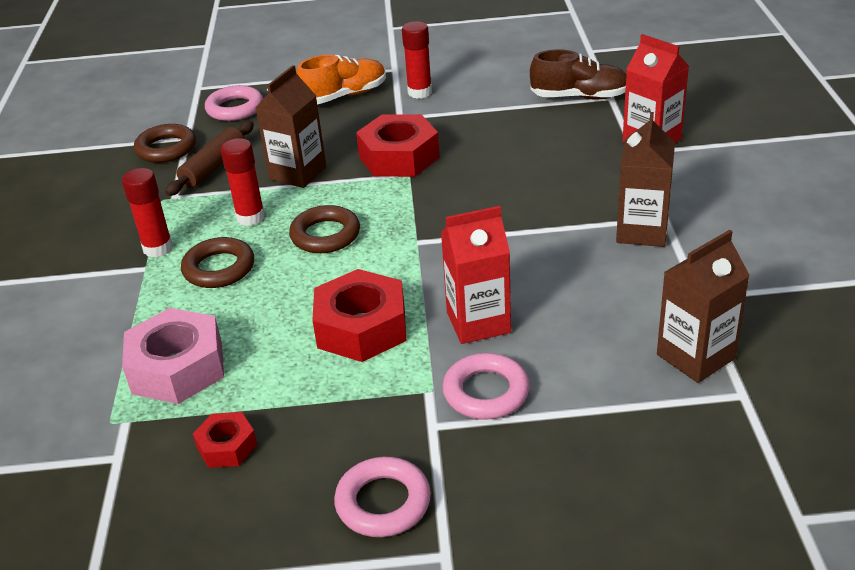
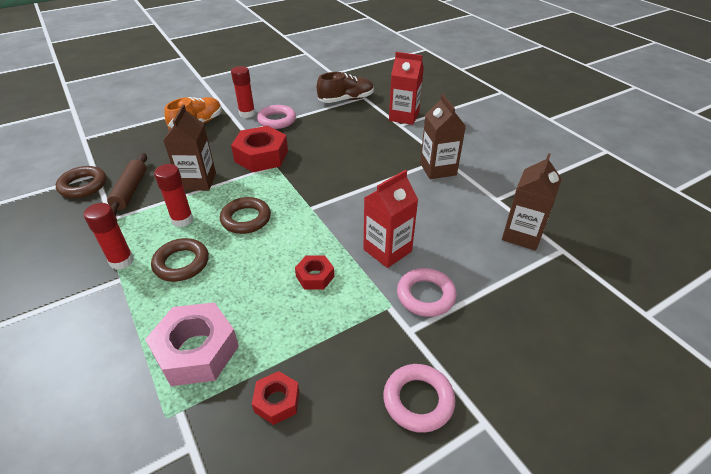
camera: 30 degrees left, 5 degrees up
pink ring [205,85,263,121] -> pink ring moved to [257,105,296,129]
red nut [312,269,406,362] -> red nut [295,255,334,290], size x0.53

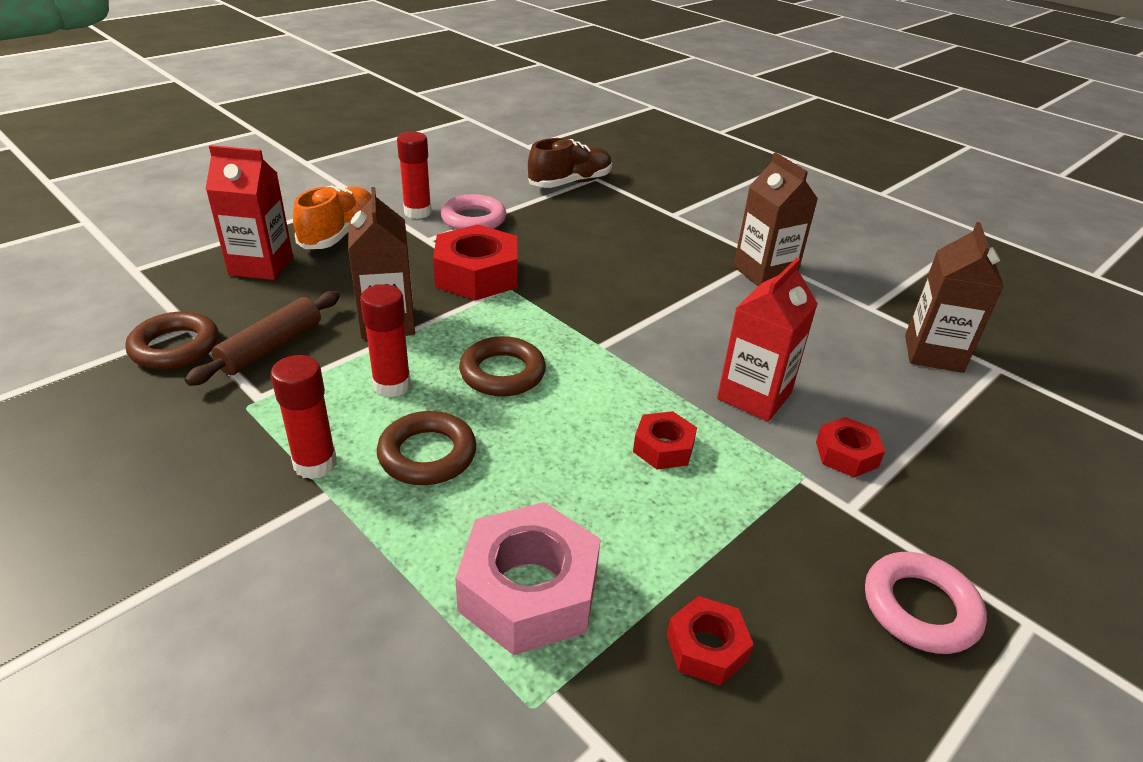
camera: 15 degrees left, 5 degrees down
brown rolling pin [107,153,147,216] -> brown rolling pin turned 45 degrees clockwise [185,291,340,386]
red carton [389,52,424,125] -> red carton moved to [206,145,293,280]
pink ring [397,268,457,317] -> red nut [816,417,885,478]

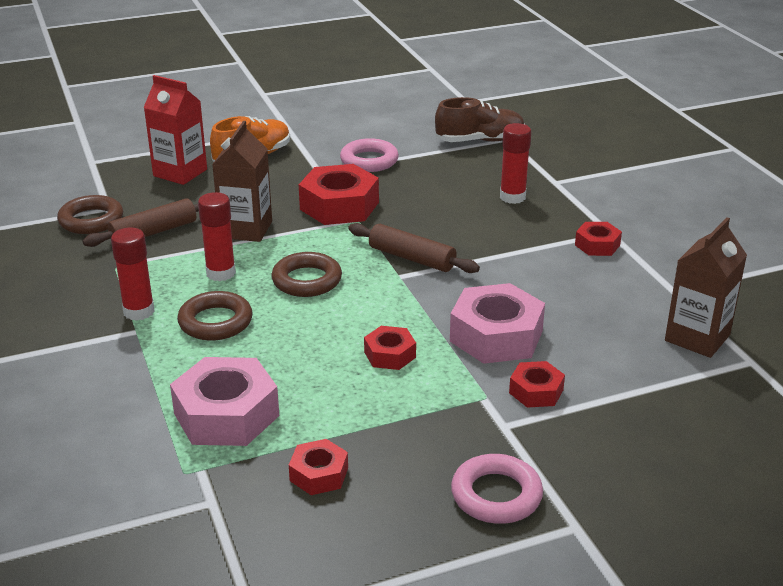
camera: 25 degrees right, 5 degrees down
red glue stick [397,131,432,219] -> red glue stick moved to [500,123,531,204]
red carton [717,258,818,422] -> pink nut [450,283,545,364]
brown carton [734,153,818,286] -> red nut [575,222,622,256]
none -> brown rolling pin [348,223,480,273]

